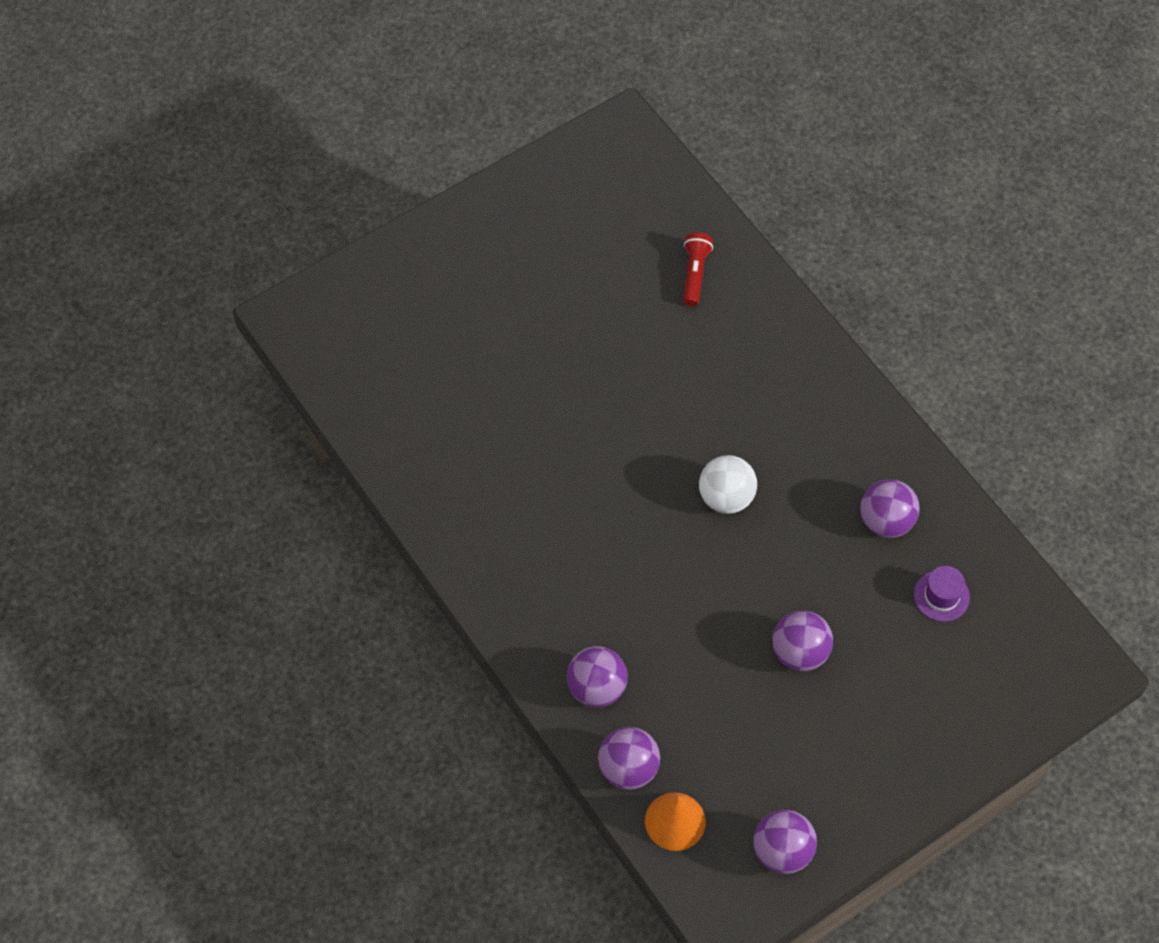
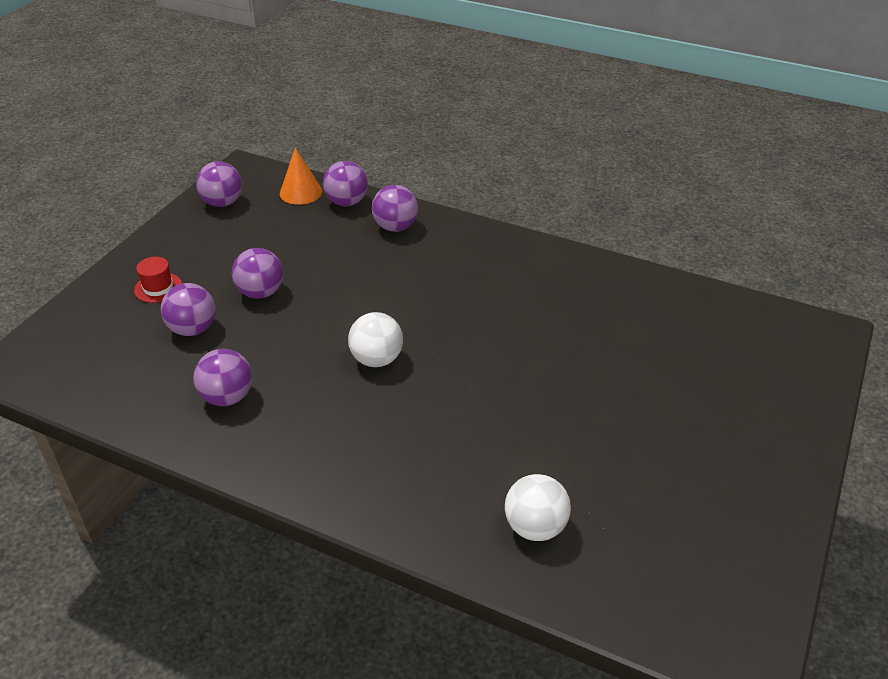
camera: 150 degrees right, 20 degrees down
red flashlight [683,233,713,306] -> white ball [505,474,571,541]
purple hat [914,566,970,622] -> none
none -> red hat [134,257,182,303]
none -> purple ball [161,283,216,336]

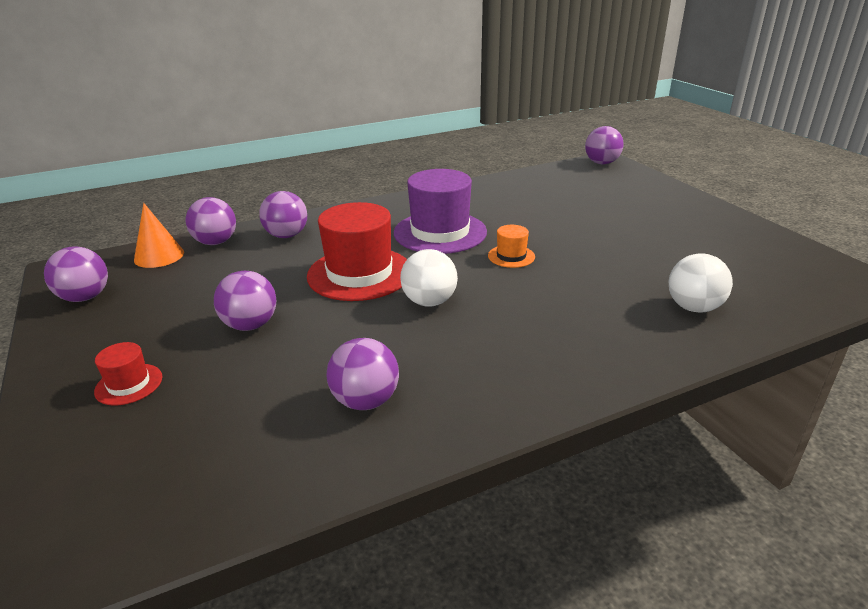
camera: 50 degrees left, 10 degrees down
purple ball [161,283,216,336] -> purple ball moved to [585,126,624,164]
none -> red hat [307,202,407,301]
none -> purple hat [394,169,487,254]
none -> orange hat [488,225,535,268]

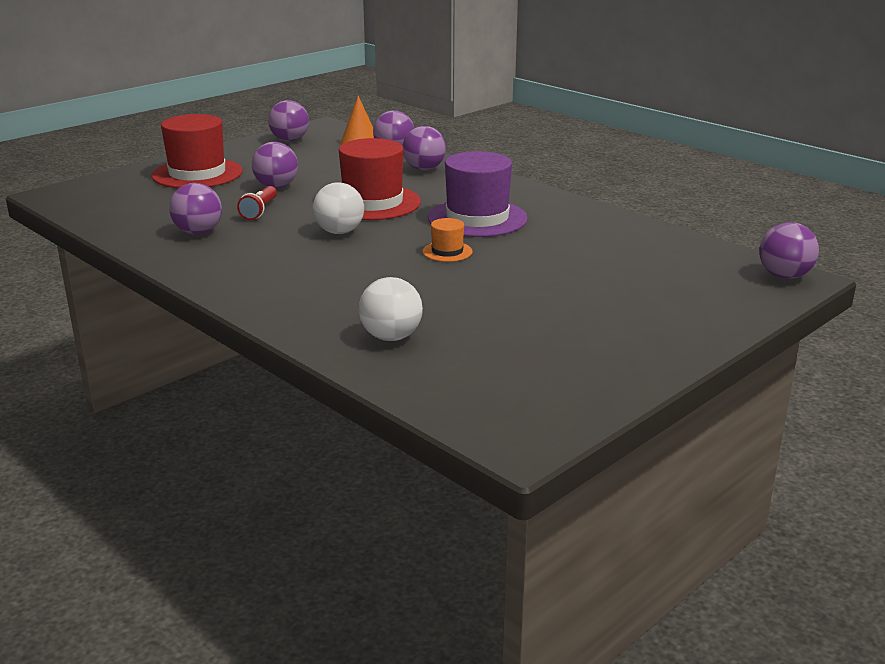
camera: 70 degrees right, 5 degrees down
red hat [94,342,162,406] -> red hat [151,114,243,188], size x2.14
none -> red flashlight [237,186,277,220]

